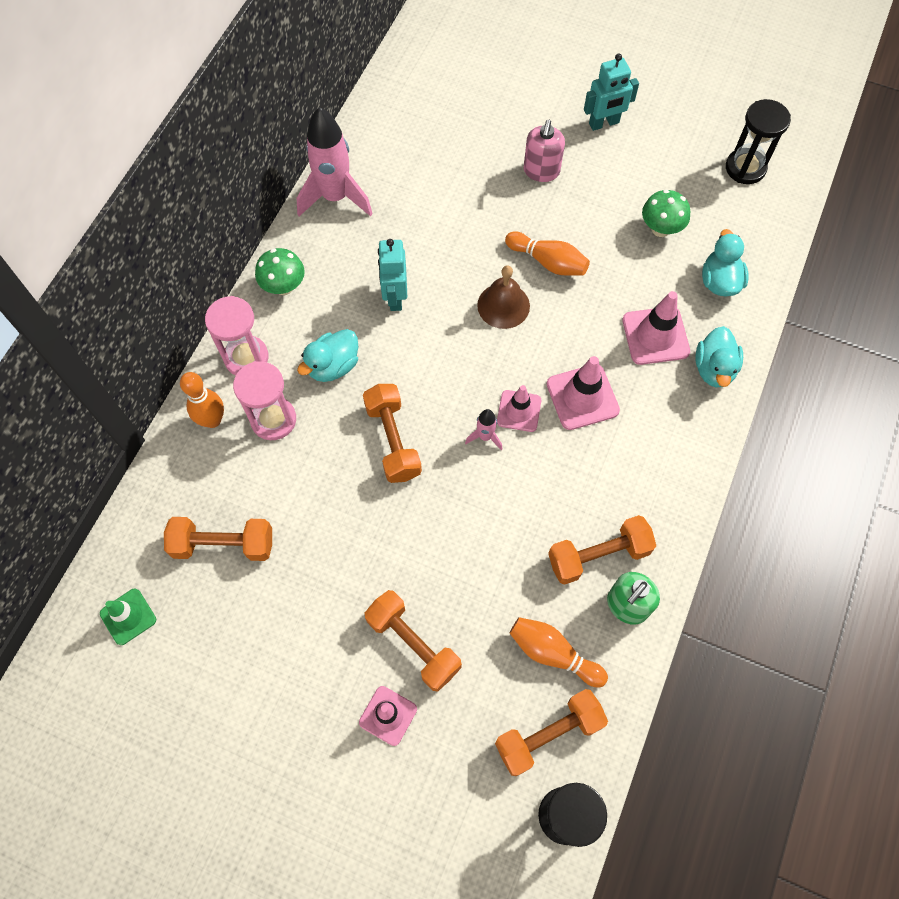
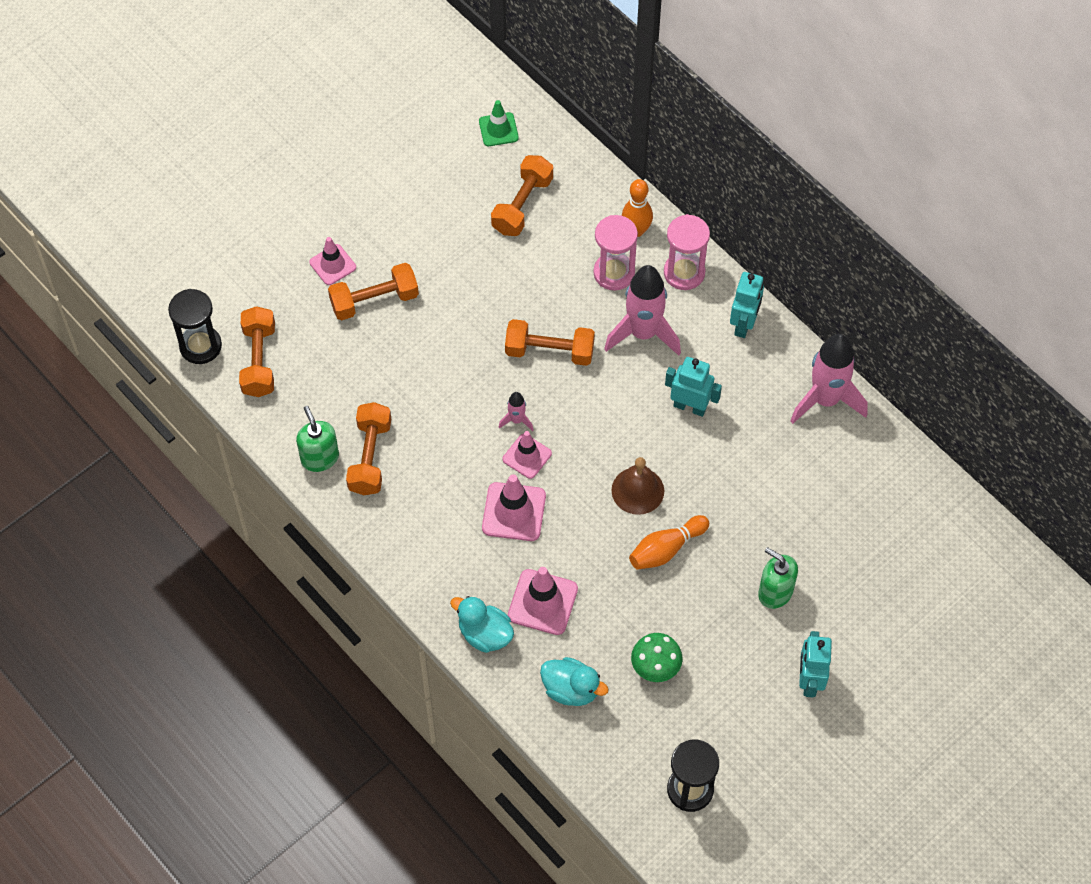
camera: 115 degrees right, 5 degrees down
green mushroom [255,248,305,295] -> turquoise robot [730,272,764,338]
turquoise duck [297,329,358,382] -> pink rocket [604,265,681,356]
orange bowling pin [510,617,608,688] -> none
pink soap dispenser [524,120,565,182] -> green soap dispenser [758,547,798,609]

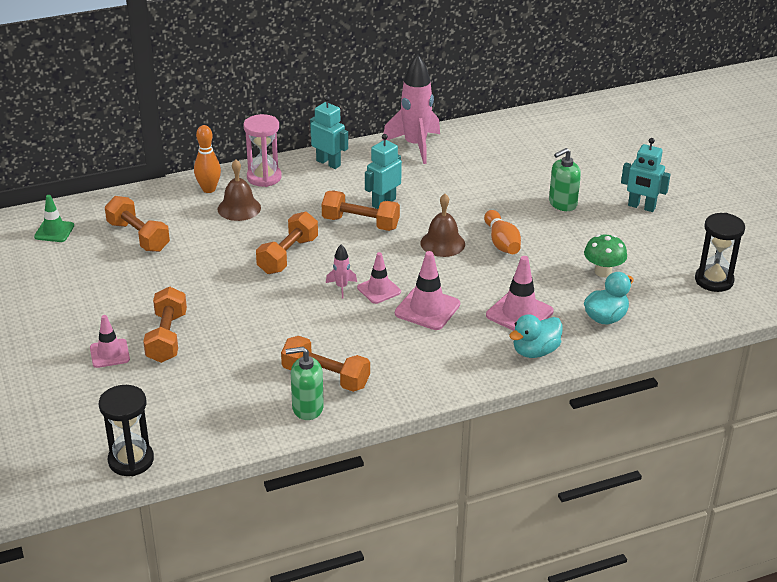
camera: 70 degrees left, 25 degrees down
orange dumbbell [239,306,275,397] -> orange dumbbell moved to [322,190,400,231]
pink hourglass [593,215,638,291] -> brown bell [217,159,261,221]
pink rocket [604,265,681,356] -> none

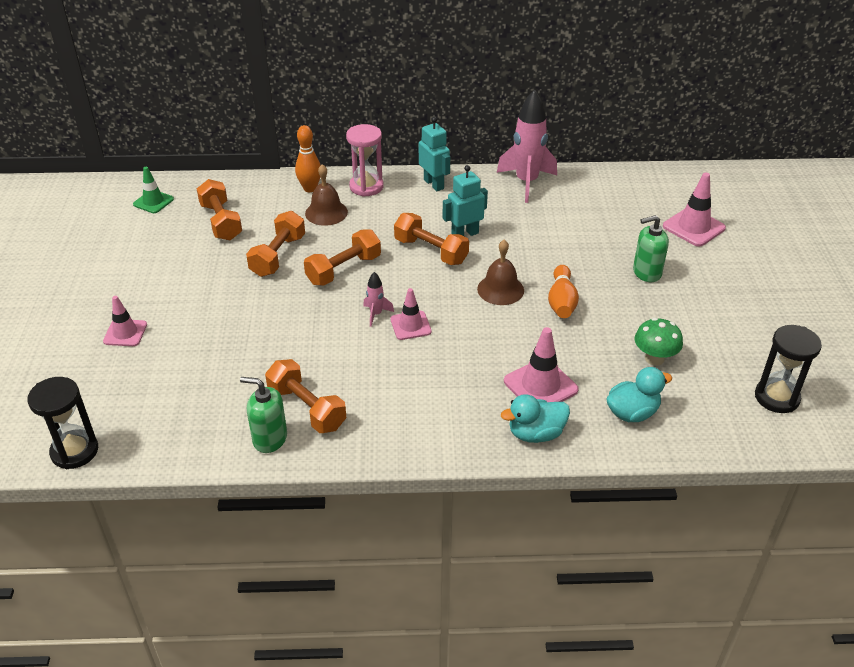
camera: 20 degrees right, 5 degrees up
orange dumbbell [143,287,187,363] -> orange dumbbell moved to [246,211,305,277]
pink traffic cone [395,251,460,330] -> pink traffic cone moved to [663,173,726,246]
turquoise robot [621,138,671,212] -> none

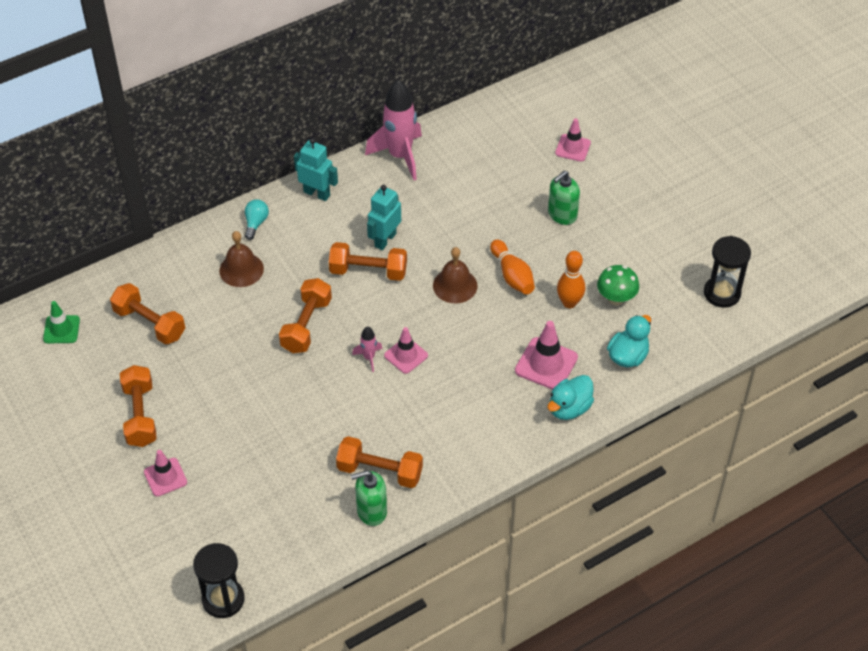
camera: 30 degrees left, 10 degrees up
orange dumbbell [246,211,305,277] -> orange dumbbell moved to [120,365,157,447]
orange bowling pin [295,125,321,192] -> orange bowling pin moved to [557,251,585,308]
pink hourglass [346,124,384,197] -> turquoise light bulb [245,199,269,240]
pink traffic cone [663,173,726,246] -> pink traffic cone [555,118,591,162], size x0.67

